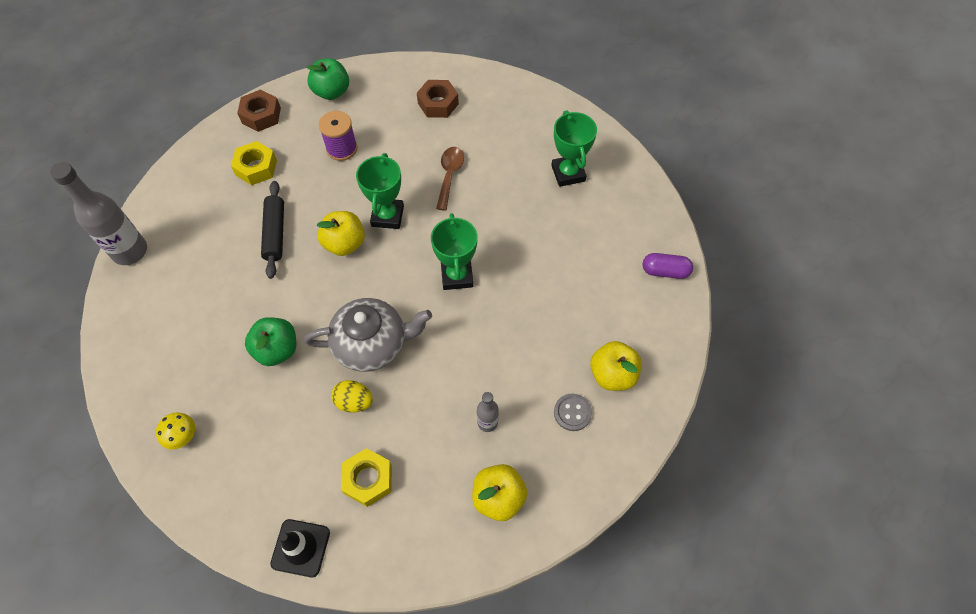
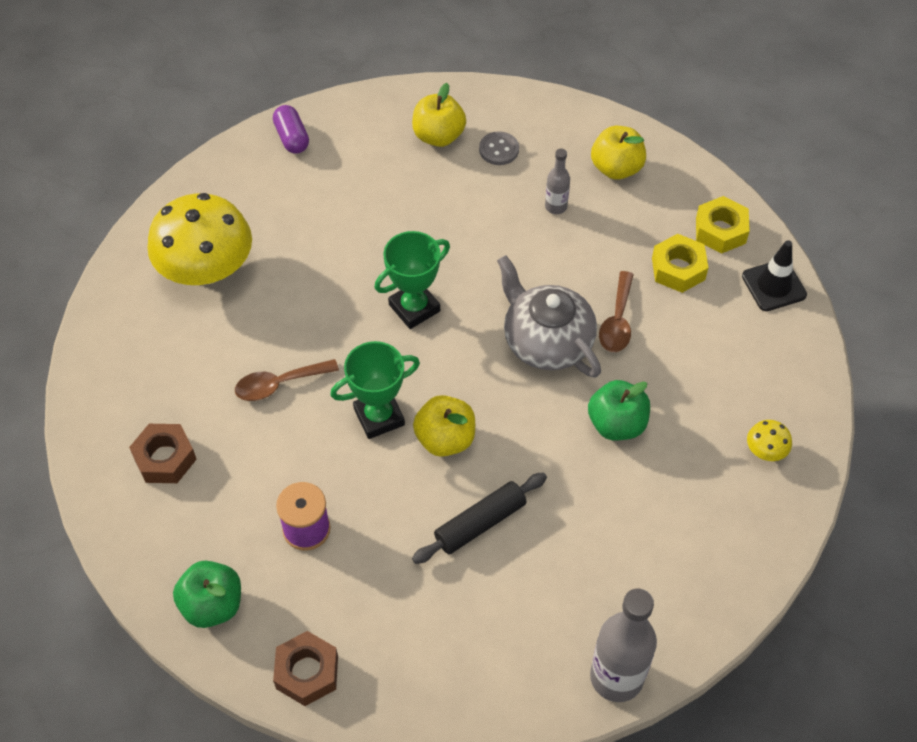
camera: 120 degrees left, 5 degrees down
yellow nut [231,141,277,185] -> yellow nut moved to [696,196,750,254]
yellow egg [331,380,373,413] -> brown spoon [599,271,634,352]
green trophy [551,110,597,187] -> yellow mushroom [147,193,252,285]

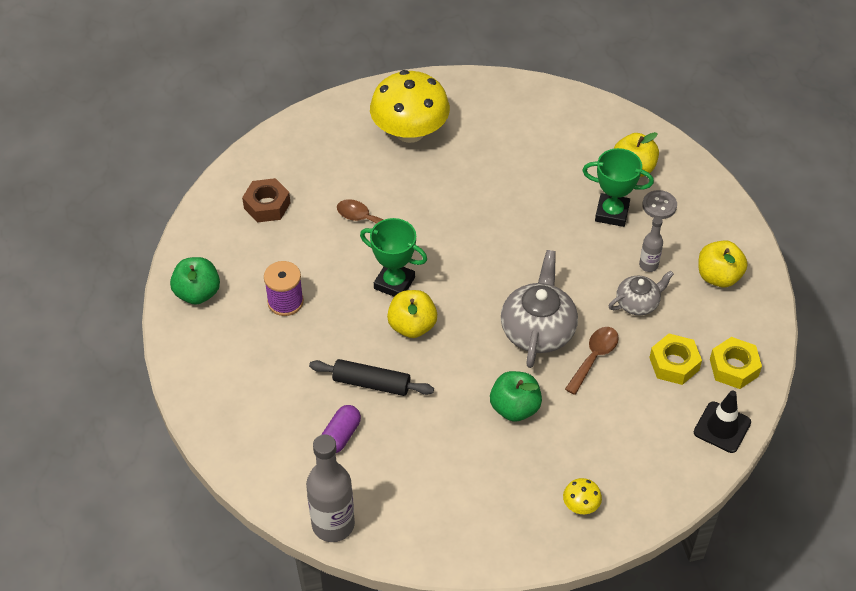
camera: 50 degrees right, 5 degrees down
purple capsule [273,105,309,154] -> purple capsule moved to [322,405,361,453]
brown nut [273,631,338,706] -> none
green trophy [374,231,450,329] -> green trophy moved to [582,148,654,227]
brown spoon [599,271,634,352] -> brown spoon turned 150 degrees clockwise [565,327,619,395]
none -> grey teapot [609,271,674,315]

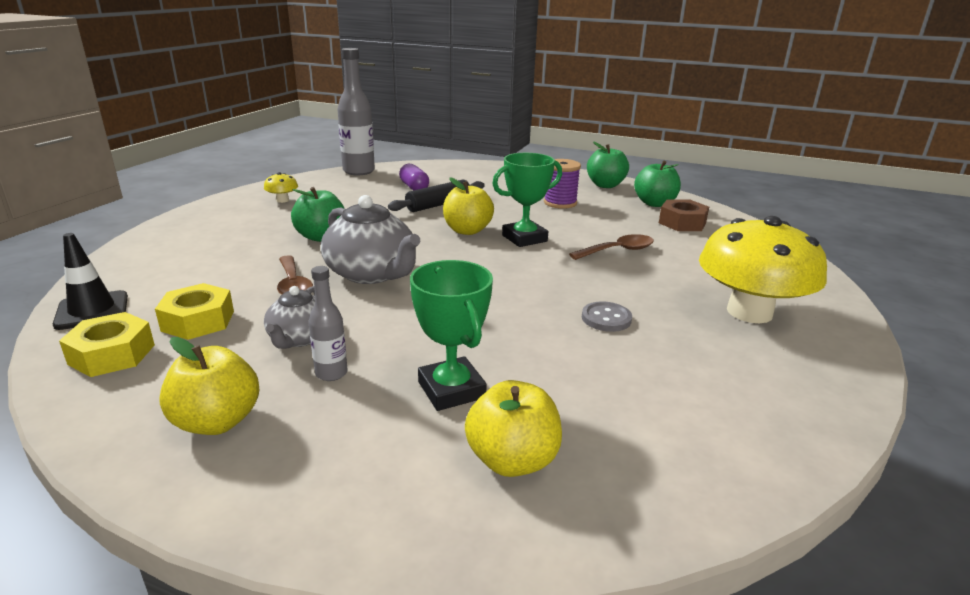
camera: 125 degrees right, 25 degrees down
yellow mushroom [563,478,602,514] -> yellow mushroom moved to [264,172,298,203]
green trophy [582,148,654,227] -> green trophy turned 75 degrees counterclockwise [410,260,493,411]
grey button [642,190,677,219] -> grey button moved to [582,302,632,332]
none -> green apple [634,160,681,207]

